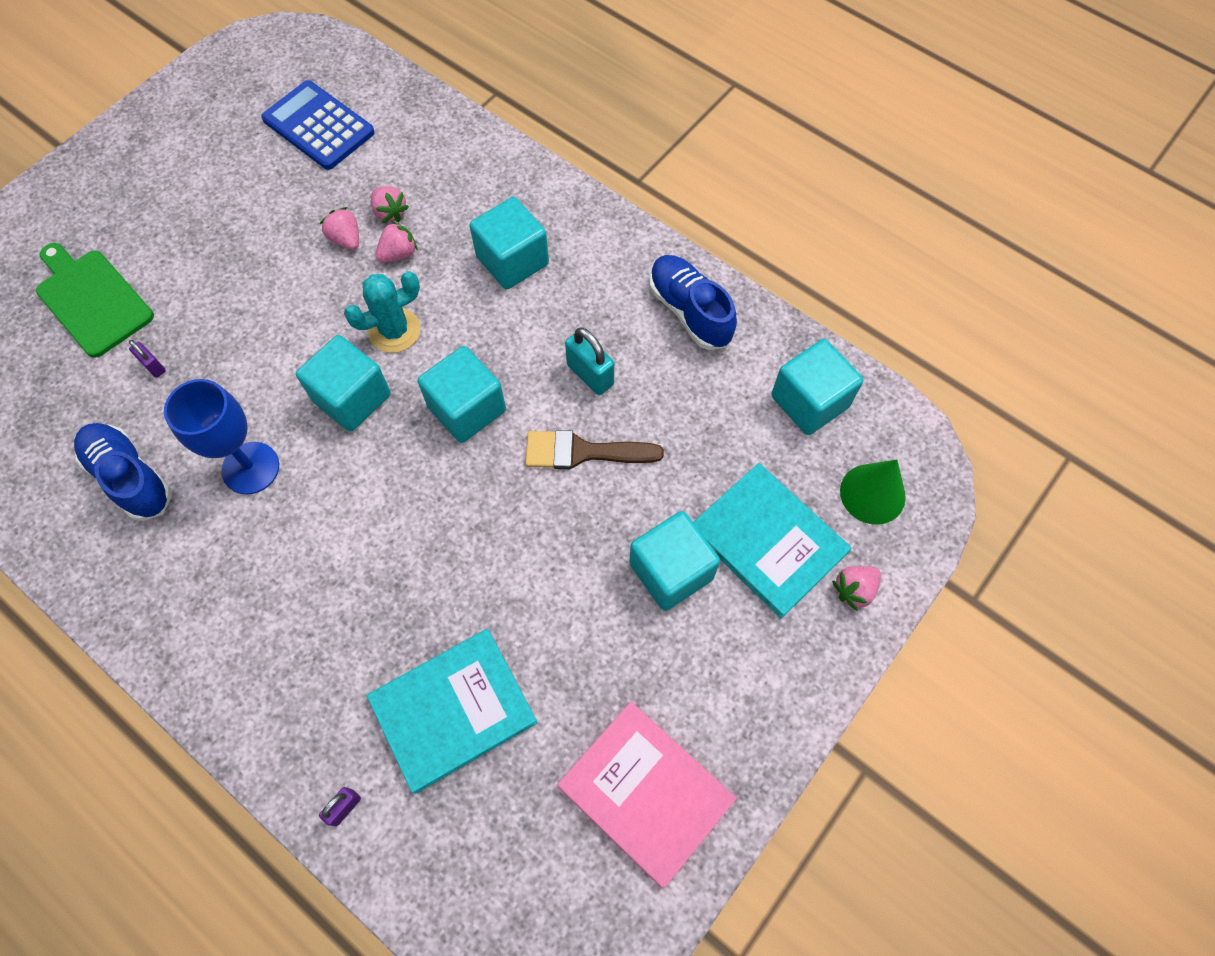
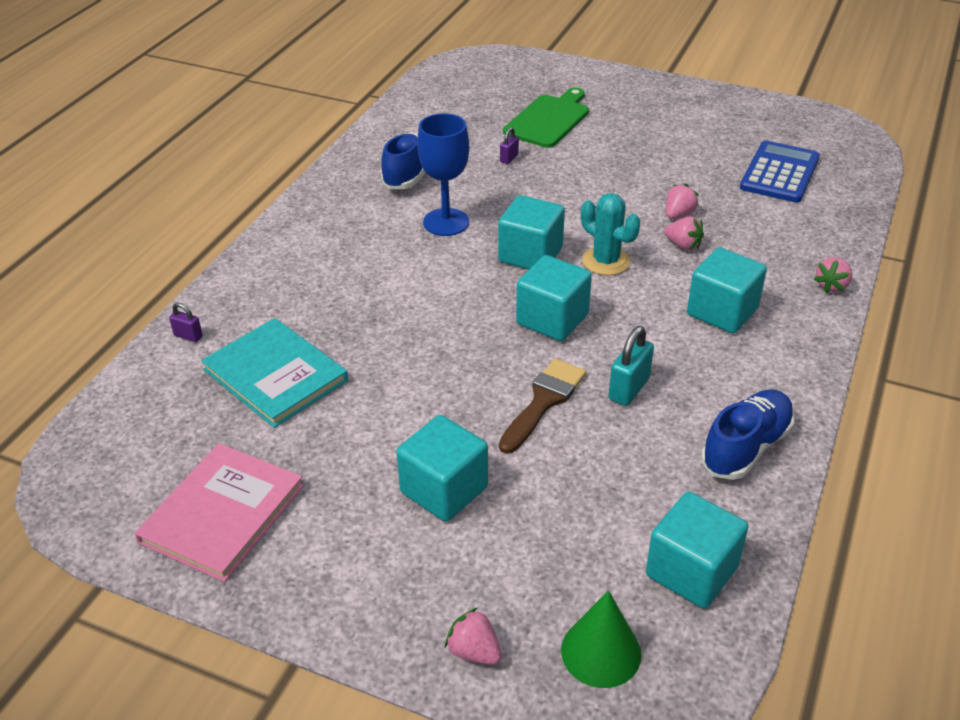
camera: 75 degrees right, 25 degrees down
pink strawberry [371,186,409,223] -> pink strawberry moved to [814,257,852,293]
brown brush [525,430,664,469] -> brown brush turned 45 degrees clockwise [499,359,586,454]
turquoise book [693,463,852,619] -> none

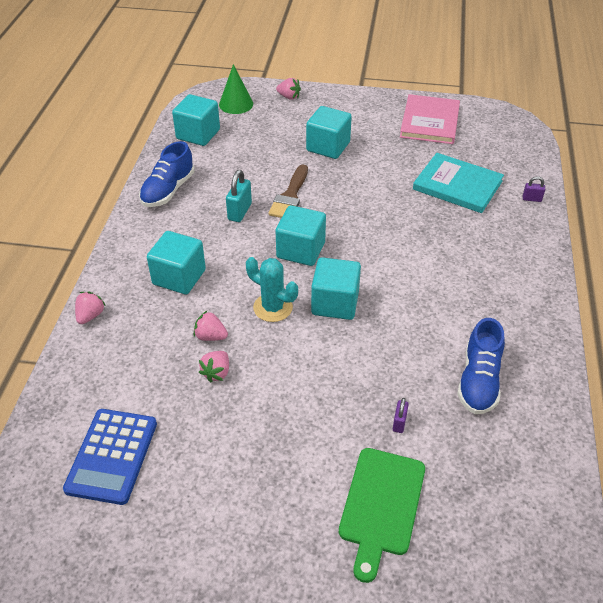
camera: 165 degrees right, 5 degrees up
blue goblet [417,113,469,236] -> none

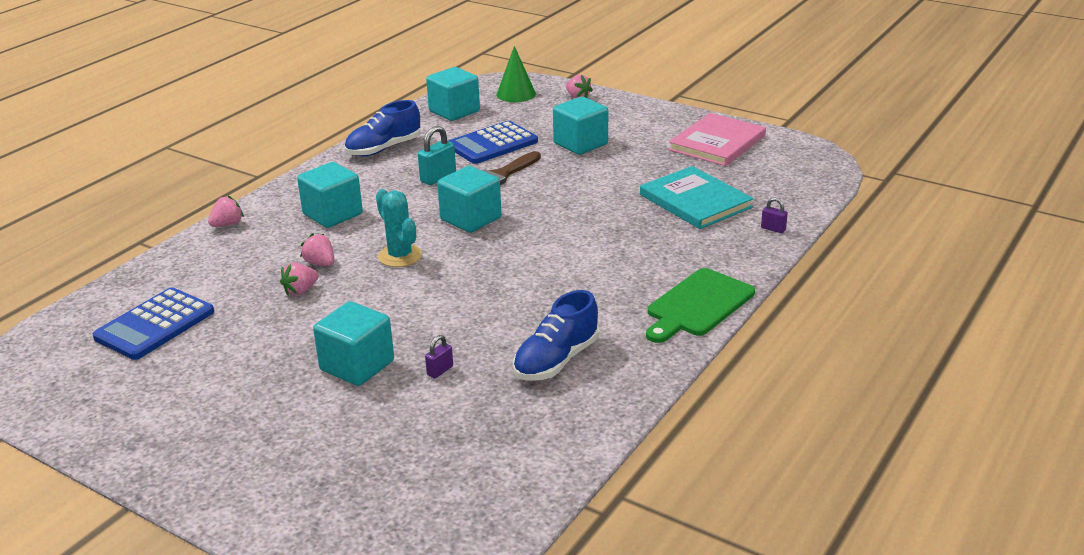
camera: 25 degrees right, 15 degrees down
turquoise cube [311,257,361,320] -> turquoise cube moved to [313,301,394,386]
green cutting board [339,448,425,583] -> green cutting board moved to [646,268,755,343]
none -> blue calculator [449,121,538,164]

